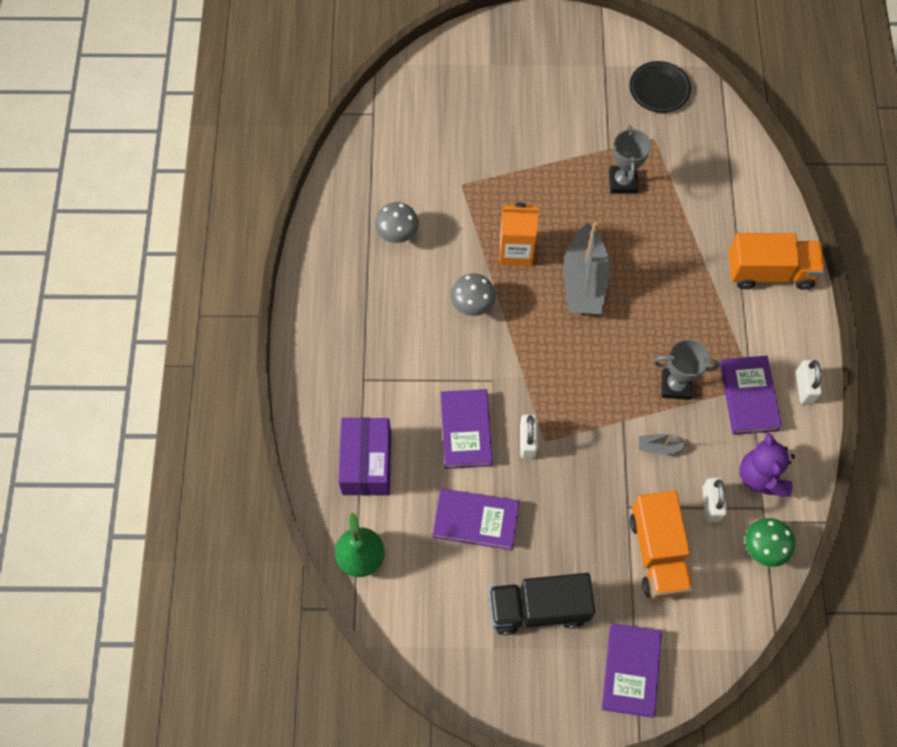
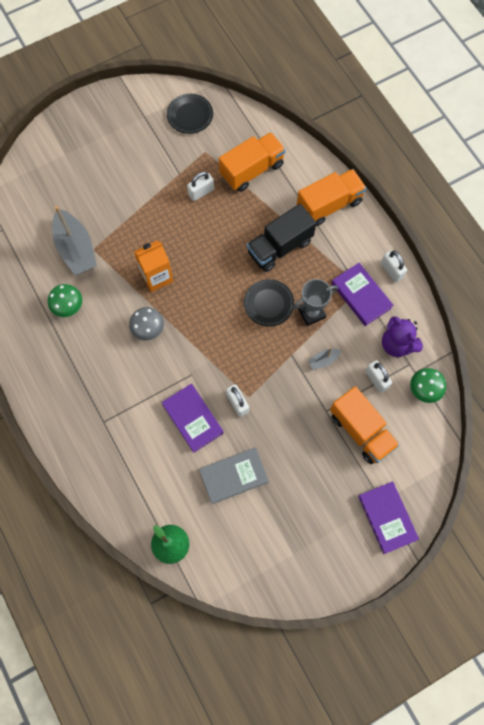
camera: 30 degrees left, 5 degrees up
purple box [338,417,391,496] -> none
grey mushroom [375,202,419,243] -> green mushroom [48,284,82,317]
purple book [433,488,519,550] -> grey book [199,448,269,504]
black truck [489,573,595,635] -> black truck moved to [247,204,316,272]
grey boat [563,222,610,314] -> grey boat moved to [52,206,97,275]
grey trophy [609,125,651,193] -> white padlock [187,172,214,201]
none -> orange truck [219,132,286,192]
none -> black plate [244,279,294,326]

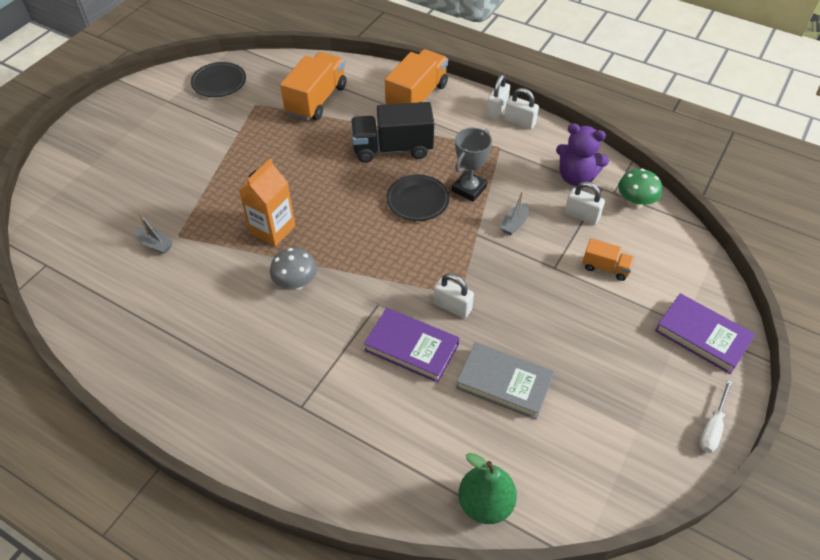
camera: 30 degrees left, 20 degrees down
green mushroom [48,284,82,317] -> none
grey boat [52,206,97,275] -> grey boat [136,213,173,254], size x0.44
white padlock [187,172,214,201] -> white padlock moved to [486,75,510,119]
grey book [199,448,269,504] -> grey book turned 75 degrees clockwise [456,342,554,420]
black truck [247,204,316,272] -> black truck turned 60 degrees clockwise [351,102,434,163]
orange truck [330,386,400,464] -> orange truck [582,238,635,281], size x0.52
purple book [331,263,393,326] -> none
none -> white screwdriver [700,380,733,453]

